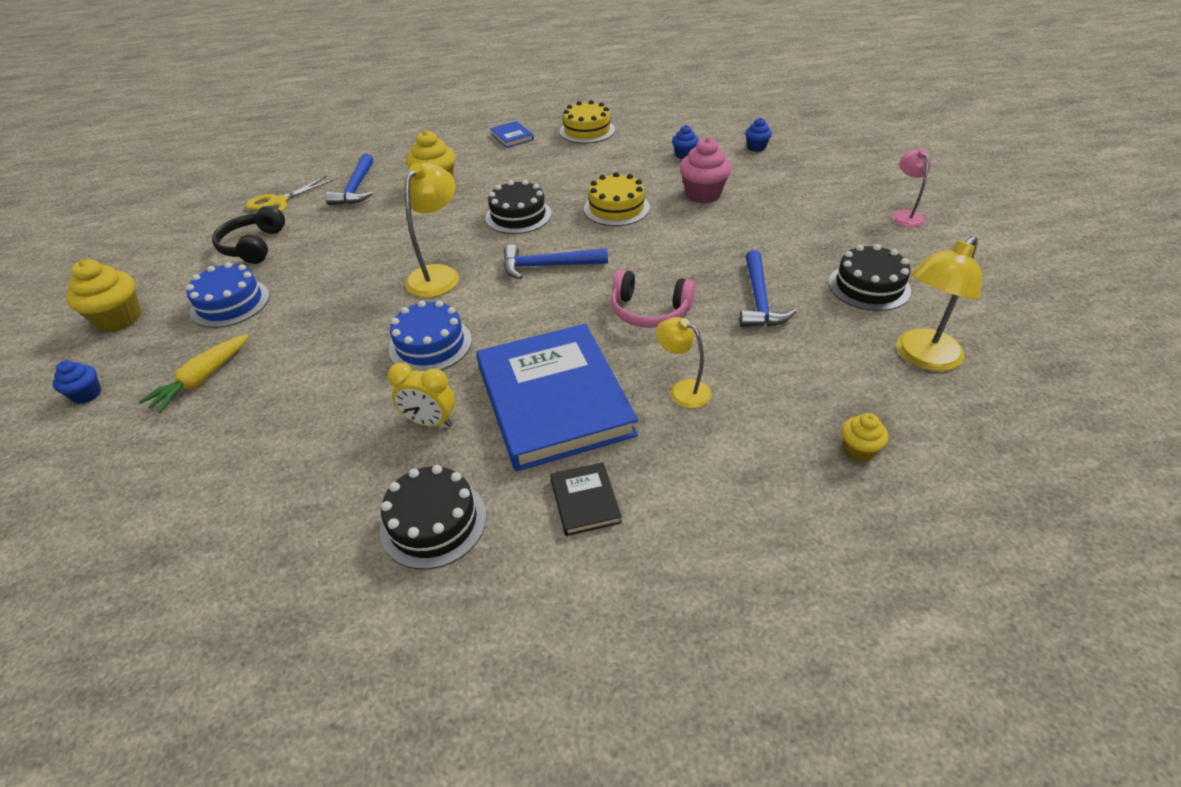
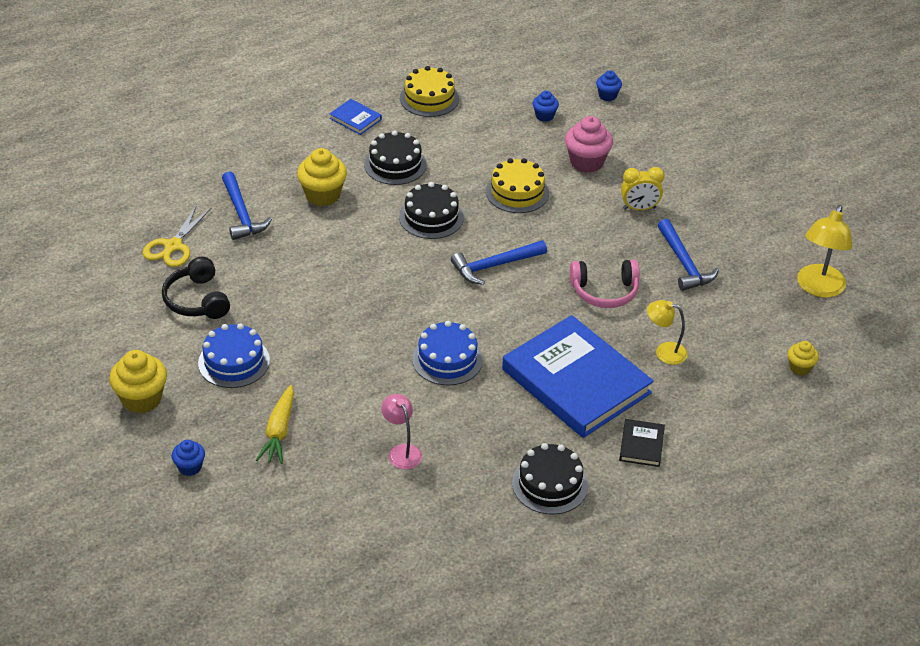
camera: 25 degrees left, 0 degrees up
yellow clock [388,362,455,427] -> yellow clock moved to [621,167,664,210]
yellow lamp [404,163,459,297] -> none
black book [550,462,622,536] -> black book turned 45 degrees clockwise [619,419,665,467]
black cake [829,244,911,311] -> black cake moved to [364,130,427,185]
pink lamp [892,149,931,227] -> pink lamp moved to [381,394,422,470]

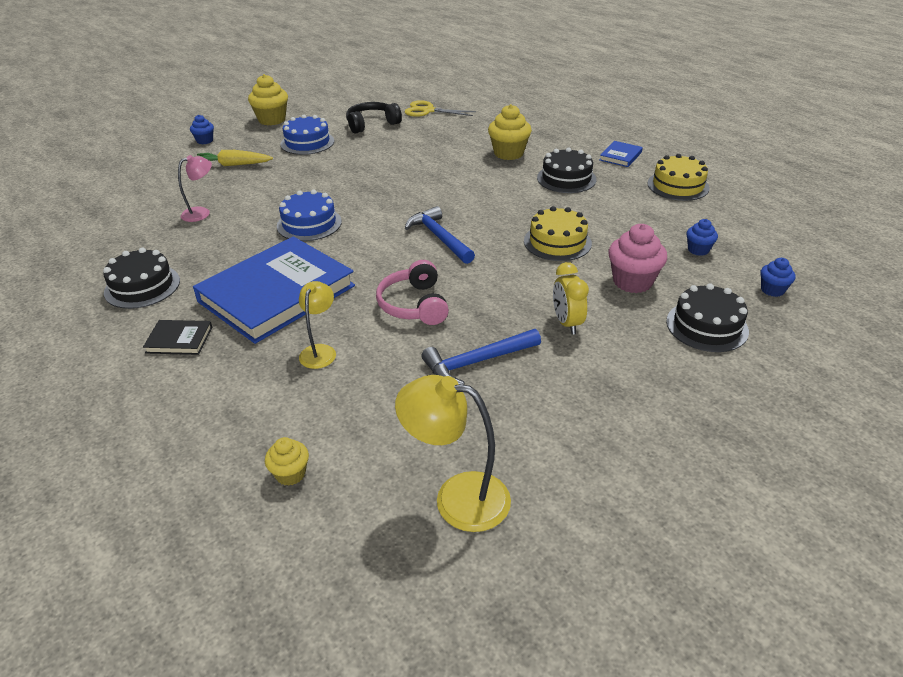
camera: 85 degrees right, 5 degrees down
blue hammer [222,171,272,240] -> none
black cake [399,182,464,239] -> black cake moved to [666,283,749,352]

